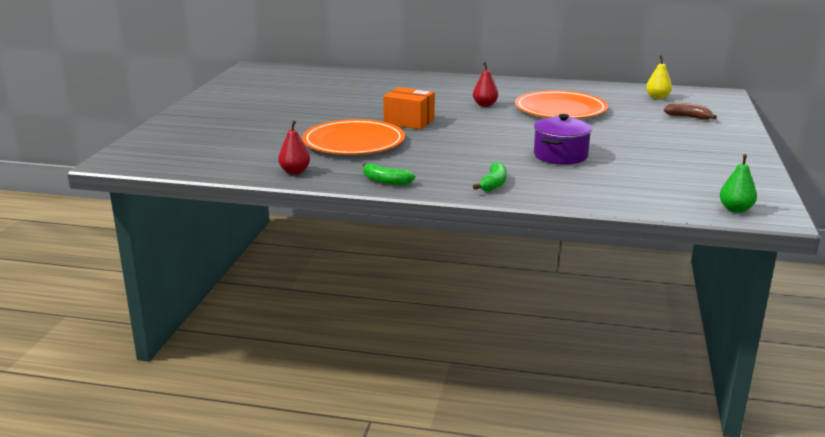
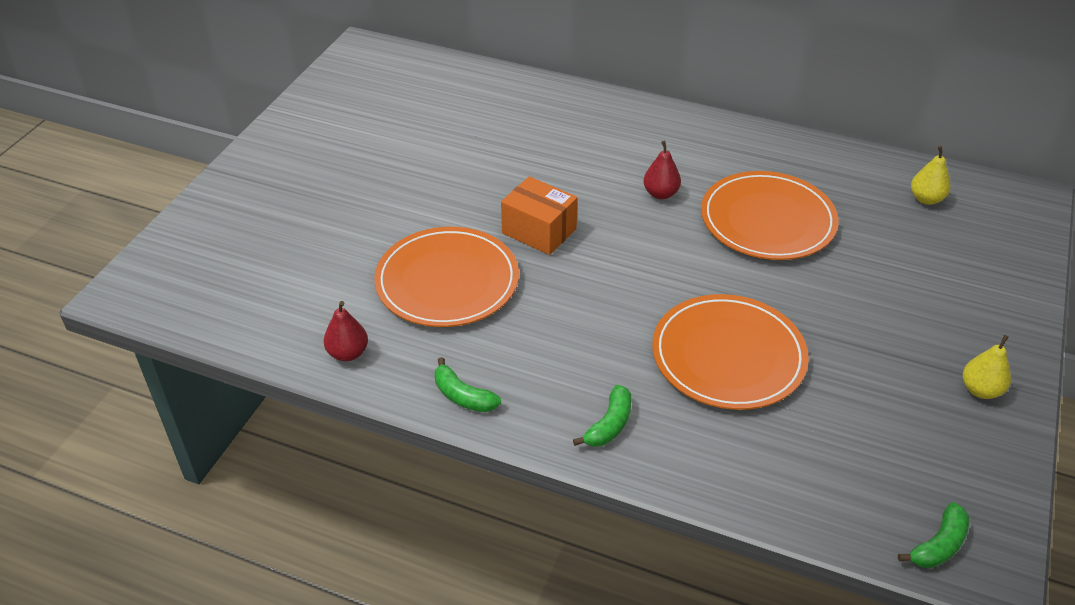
camera: 10 degrees right, 20 degrees up
purple pot [534,114,592,165] -> orange plate [652,294,809,410]
brown banana [664,103,717,120] -> none
green pear [720,154,757,213] -> green banana [898,502,969,569]
none -> yellow pear [963,335,1011,399]

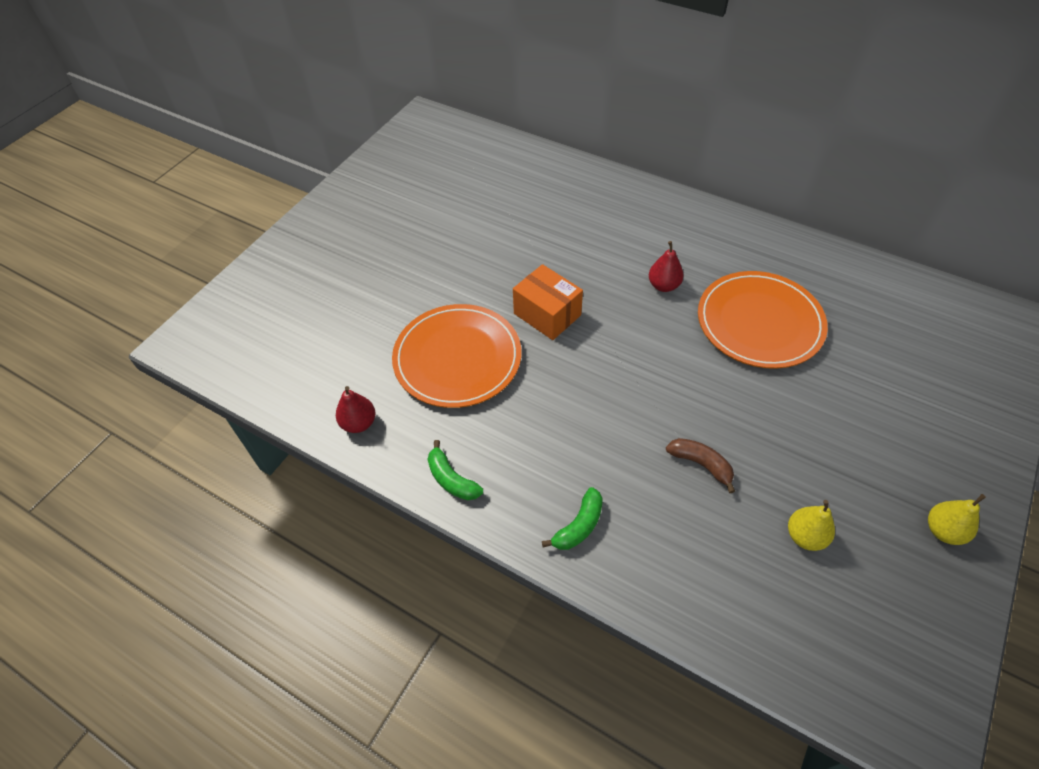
camera: 10 degrees right, 10 degrees up
orange plate [652,294,809,410] -> brown banana [666,438,735,493]
green banana [898,502,969,569] -> none
yellow pear [911,146,951,205] -> yellow pear moved to [788,500,835,551]

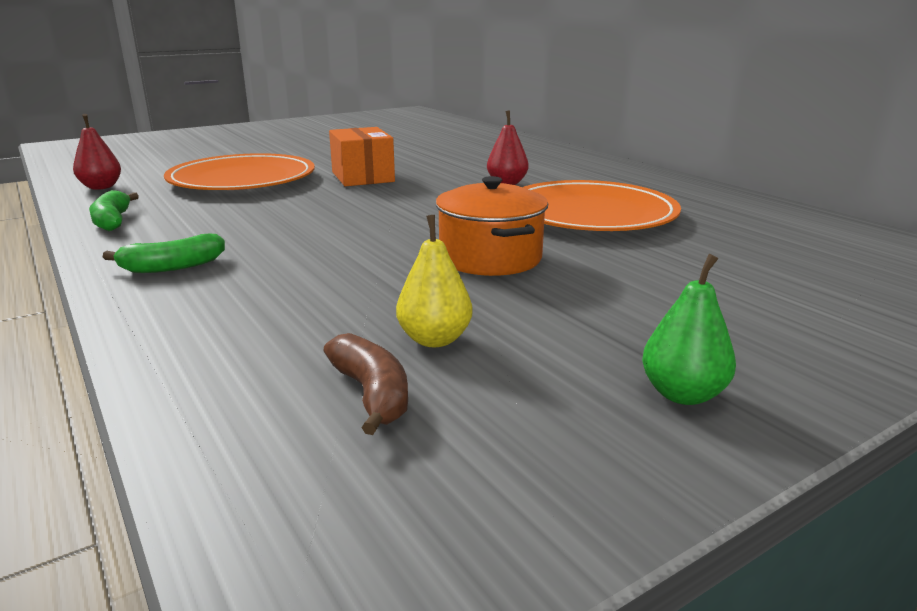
camera: 25 degrees right, 30 degrees down
brown banana [666,438,735,493] -> brown banana moved to [323,333,408,435]
yellow pear [928,494,986,545] -> green pear [642,254,736,405]
none -> orange pot [435,176,548,276]

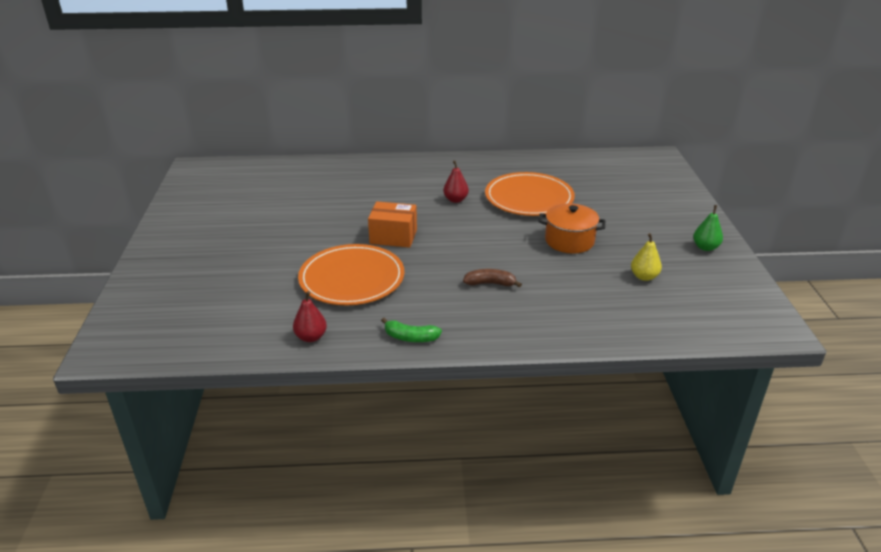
camera: 60 degrees left, 10 degrees up
green banana [103,234,225,273] -> none
brown banana [323,333,408,435] -> brown banana moved to [463,269,522,288]

